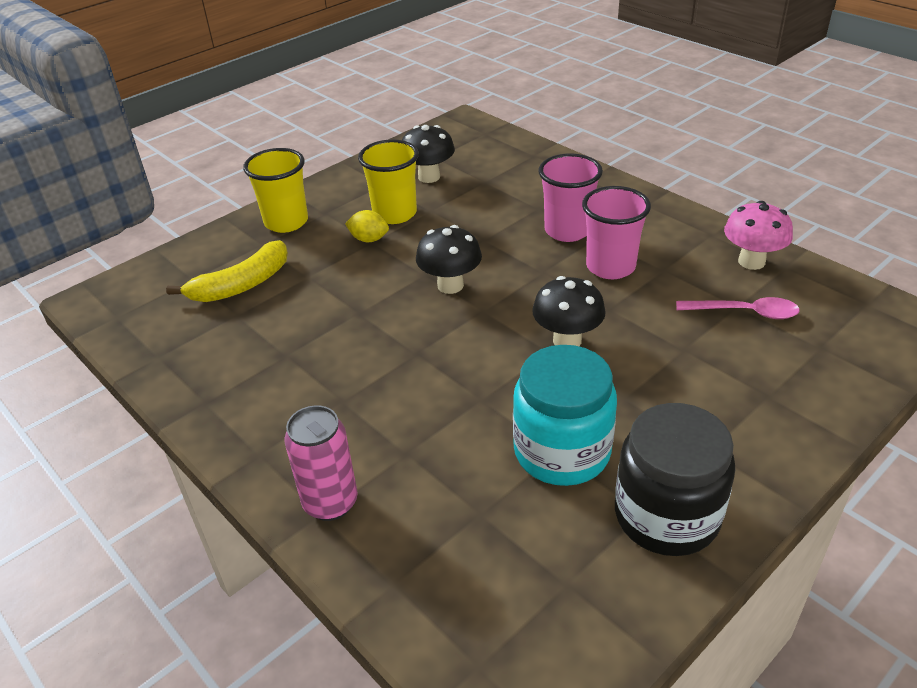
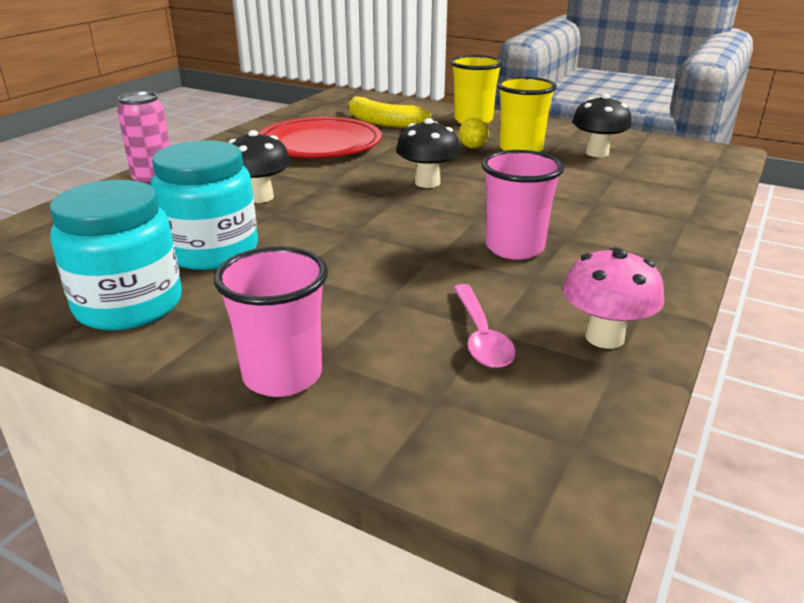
camera: 70 degrees right, 10 degrees down
black mushroom [532,276,606,346] -> black mushroom moved to [229,130,291,203]
pink cup [538,153,603,242] -> pink cup moved to [214,246,328,397]
black jar [615,403,735,556] -> turquoise jar [49,180,182,330]
none -> red plate [258,117,382,158]

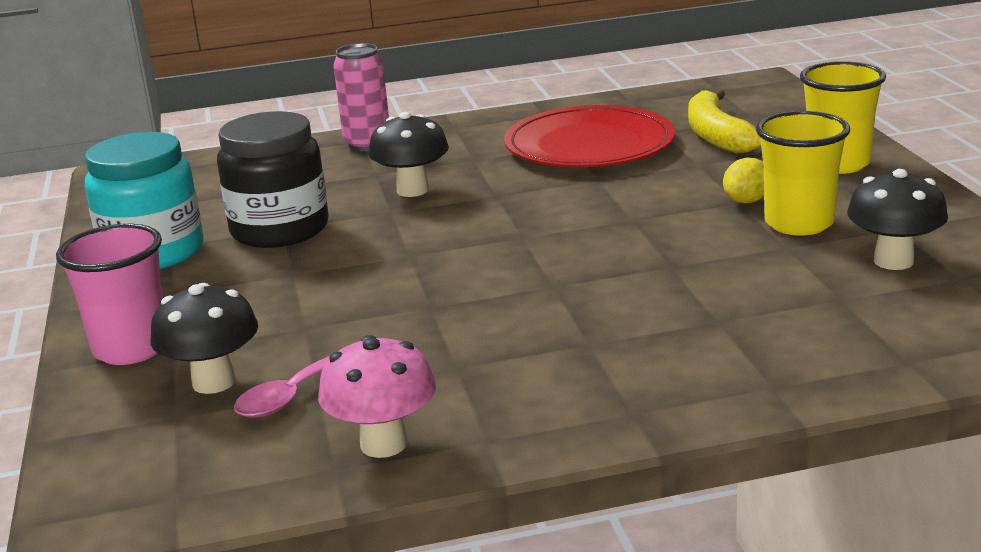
camera: 50 degrees right, 5 degrees down
turquoise jar [151,140,258,270] -> black jar [217,111,329,248]
black mushroom [396,118,460,188] -> black mushroom moved to [150,283,258,394]
pink cup [482,150,564,260] -> none

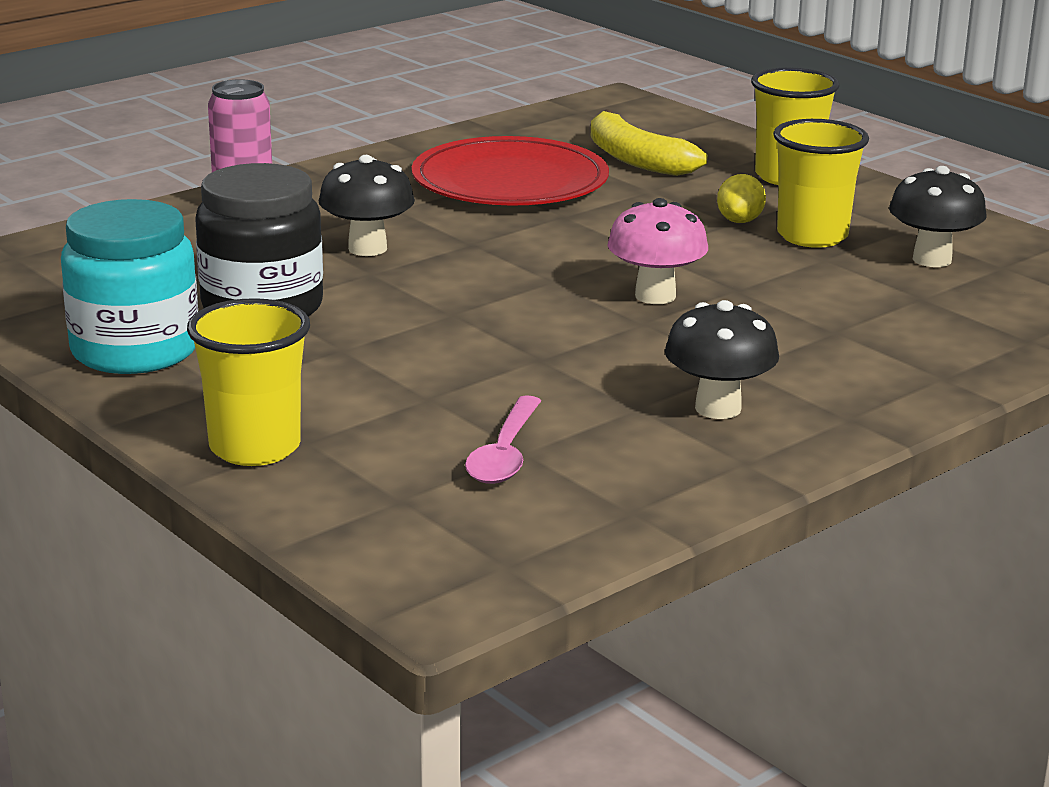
camera: 30 degrees left, 0 degrees up
pink cup [56,224,163,365] -> yellow cup [187,298,310,466]
black mushroom [150,283,258,394] -> black mushroom moved to [665,300,779,419]
pink mushroom [318,335,436,458] -> pink mushroom moved to [607,198,708,304]

